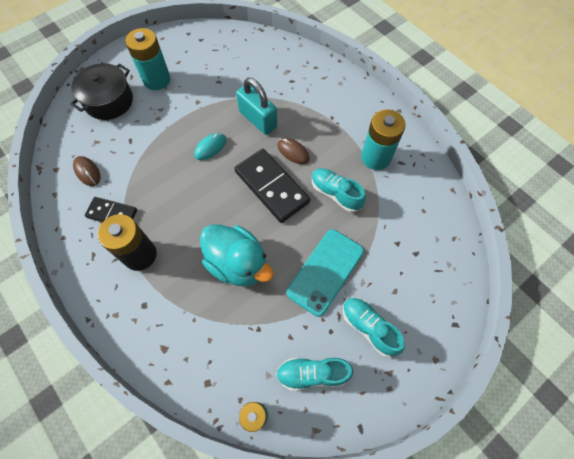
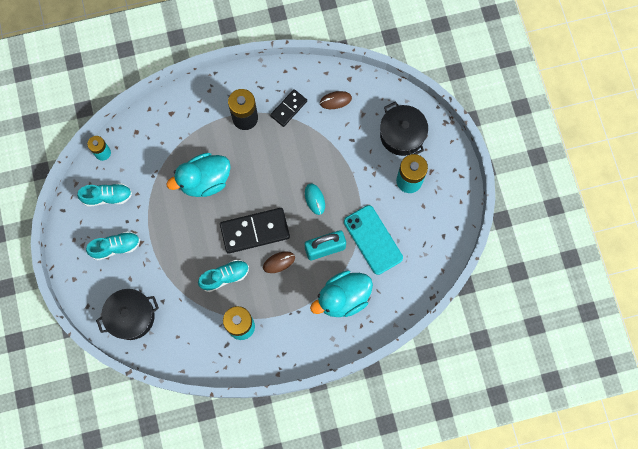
camera: 115 degrees right, 10 degrees up
turquoise shoe [276,358,353,391] -> turquoise shoe turned 60 degrees clockwise [77,183,132,207]
turquoise phone [286,229,364,317] -> turquoise phone moved to [344,205,403,275]
none -> black pot [96,289,159,340]
none -> turquoise duck [310,270,373,317]

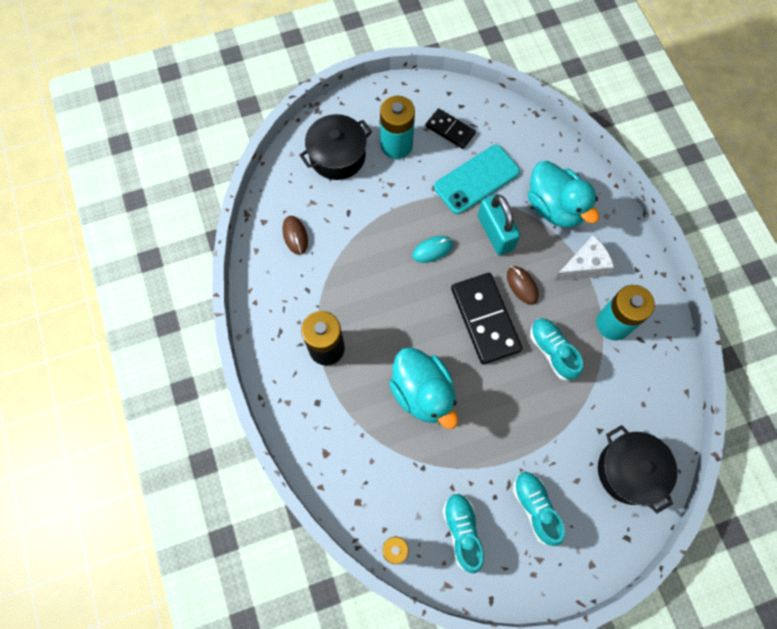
camera: 95 degrees left, 5 degrees down
black domino [270,89,307,127] -> black domino moved to [426,108,476,149]
none -> white cheese [554,235,614,281]

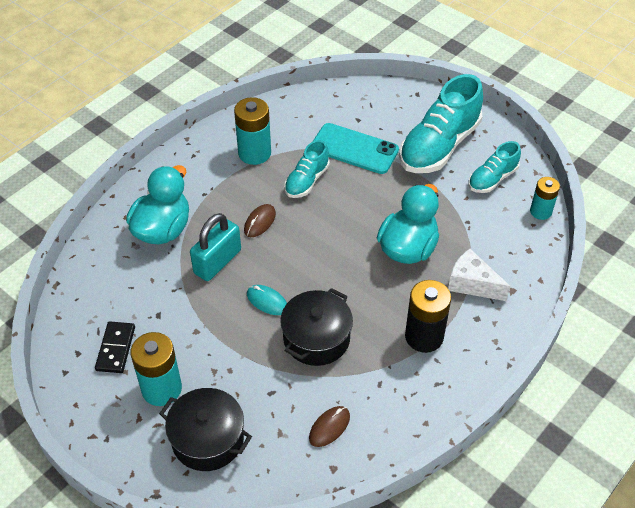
camera: 120 degrees left, 20 degrees down
turquoise phone [434,145,520,214] -> turquoise phone moved to [312,123,399,174]
black domino [451,273,523,364] -> none
turquoise shoe [513,471,565,546] -> turquoise shoe [399,74,483,173], size x1.84
white cheese [554,235,614,281] -> white cheese moved to [448,249,510,301]
black pot [598,425,678,513] -> black pot moved to [280,288,353,366]

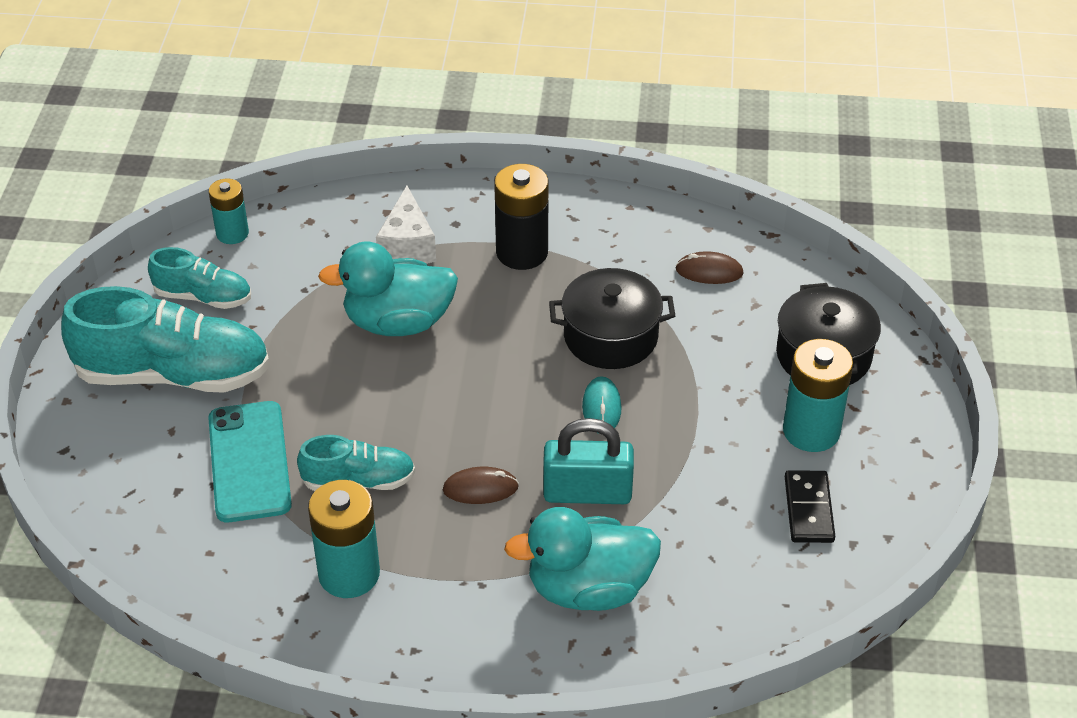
camera: 125 degrees left, 5 degrees down
black domino [95,321,135,373] -> black domino turned 60 degrees counterclockwise [785,470,835,543]

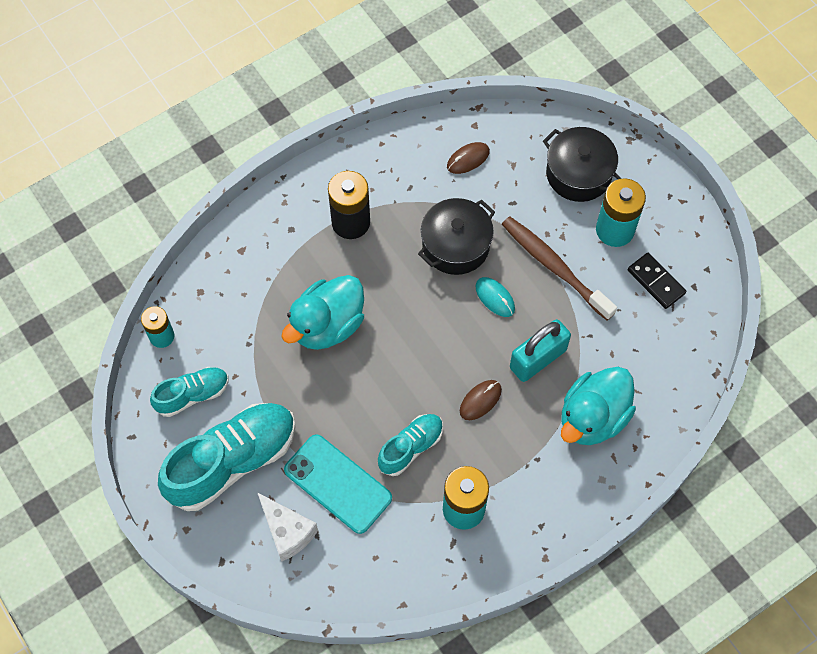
camera: 40 degrees left, 20 degrees up
white cheese [376,186,436,264] -> white cheese moved to [257,492,318,562]
none -> brown toothbrush [502,216,617,321]

